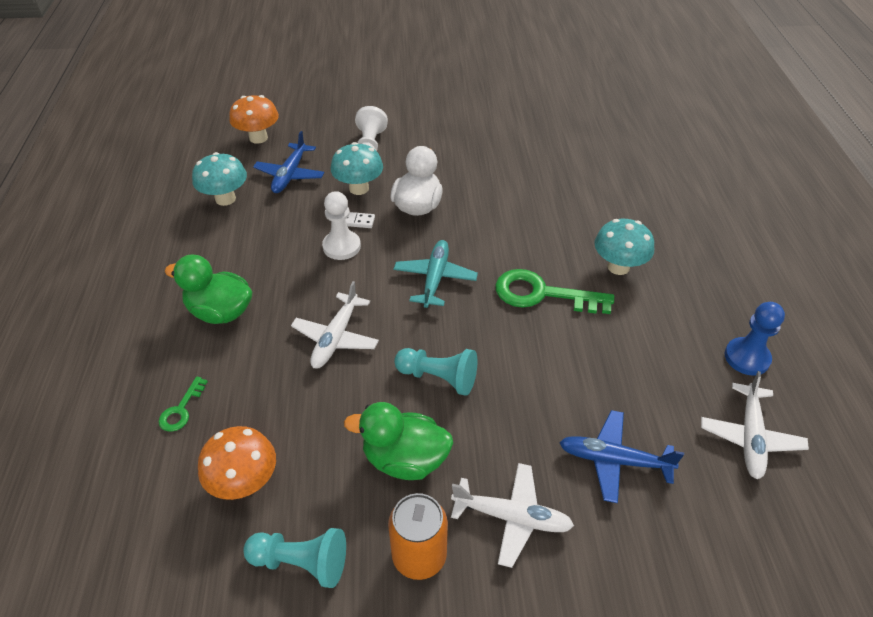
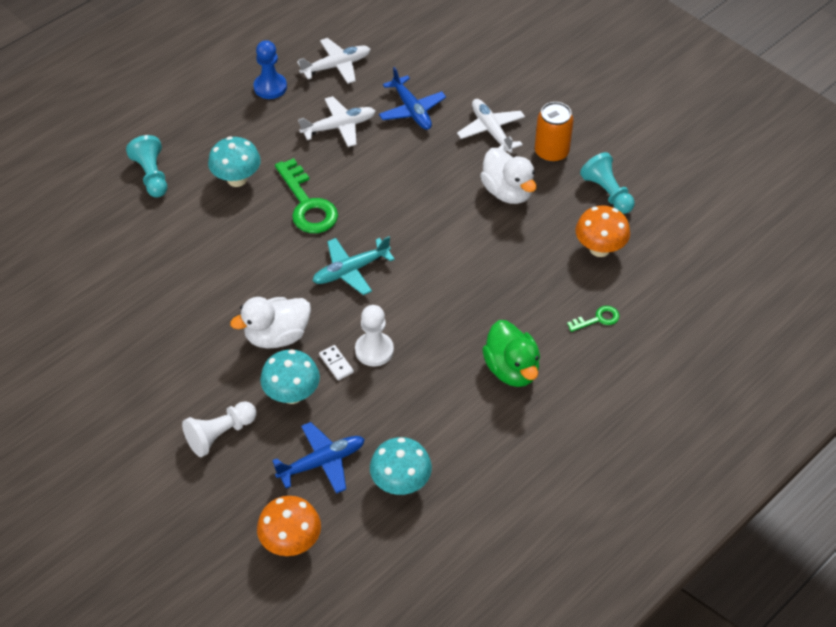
camera: 130 degrees left, 5 degrees up
white plane [291,281,379,369] -> white plane moved to [298,96,376,147]
green duck [344,402,453,480] -> white duck [480,148,537,204]
turquoise pawn [394,348,477,396] -> turquoise pawn moved to [126,135,167,197]

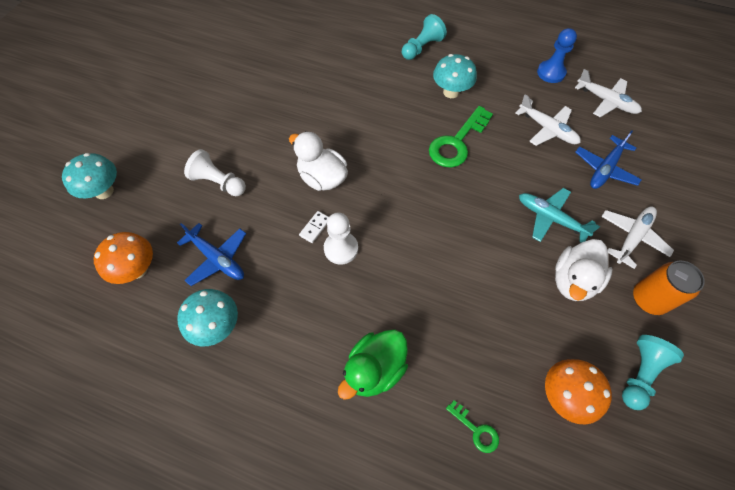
camera: 65 degrees right, 10 degrees up
turquoise mushroom [260,349,320,404] -> turquoise mushroom moved to [62,153,117,199]
turquoise plane [313,236,395,295] -> turquoise plane moved to [519,188,600,243]

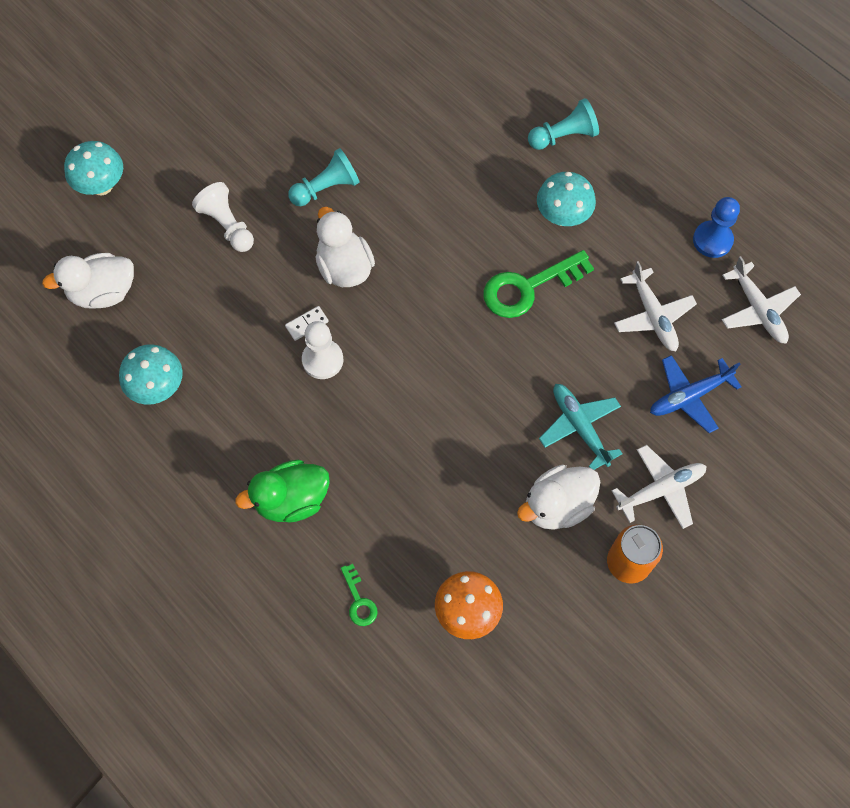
camera: 25 degrees right, 5 degrees up
orange mushroom [94,232,153,284] -> white duck [42,253,134,309]
blue plane [177,223,246,286] -> none
turquoise pawn [622,335,684,410] -> turquoise pawn moved to [288,148,360,206]

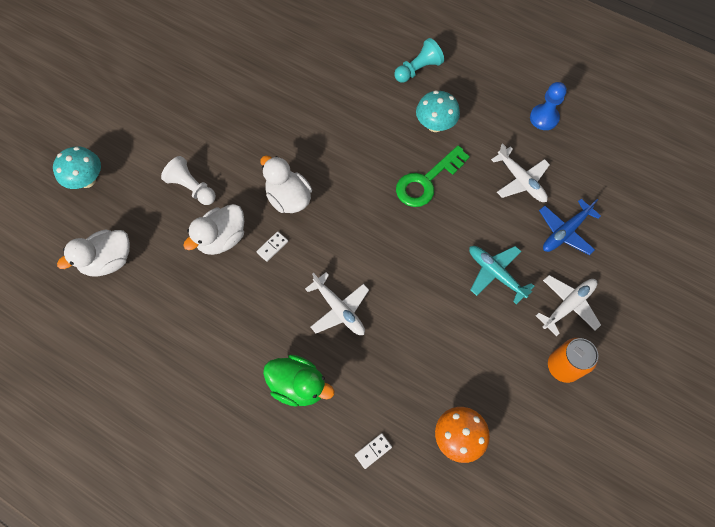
camera: 15 degrees left, 0 degrees up
turquoise mushroom [119,344,183,405] -> none
green duck [235,460,330,523] -> green duck turned 120 degrees counterclockwise [263,355,334,407]
turquoise pawn [288,148,360,206] -> none
white pawn [302,321,343,379] -> none
green key [341,564,377,626] -> white domino [355,433,392,469]
white duck [517,465,600,530] -> white duck moved to [183,204,244,255]
white plane [722,256,801,344] -> white plane moved to [305,272,369,335]

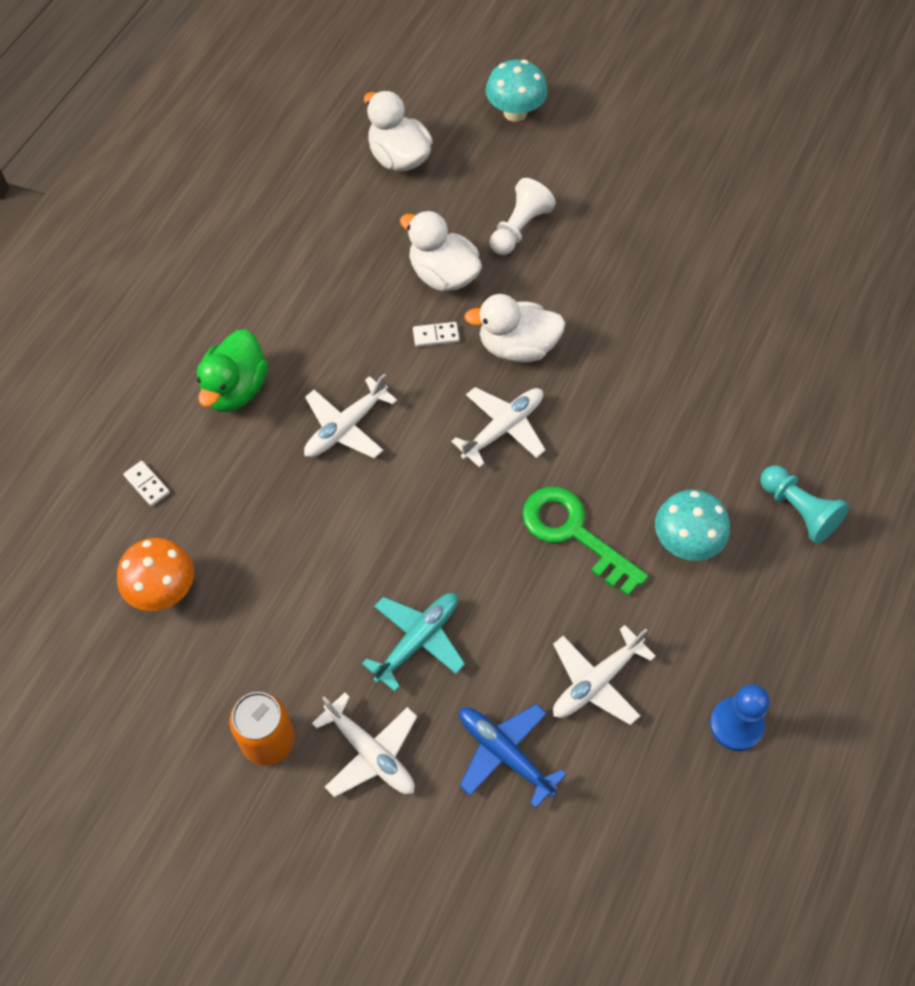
camera: 85 degrees right, 5 degrees down
white domino [256,231,288,262] -> white domino turned 45 degrees counterclockwise [413,322,459,347]
white duck [260,156,312,213] -> white duck turned 135 degrees counterclockwise [464,294,566,363]
none -> white plane [451,387,546,468]

